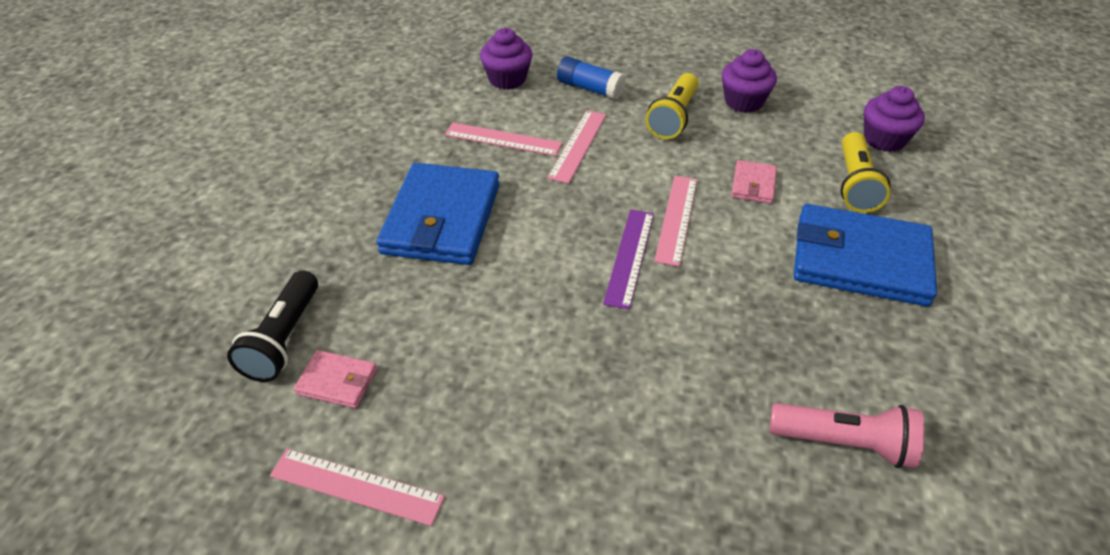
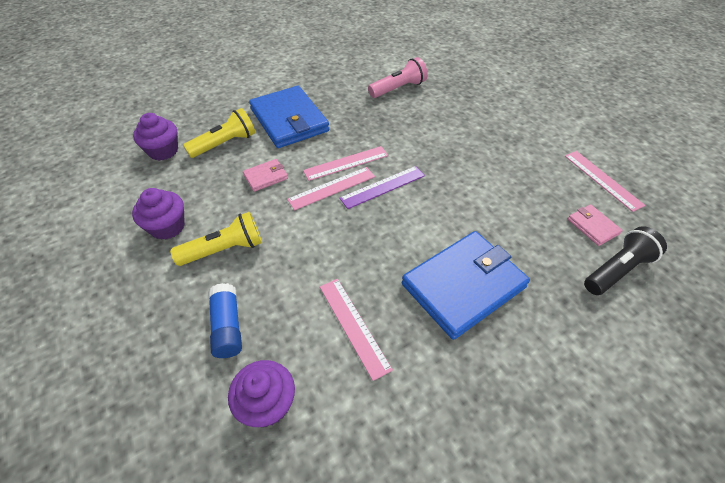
camera: 135 degrees left, 5 degrees up
pink ruler [547,110,606,184] -> pink ruler moved to [303,146,388,181]
pink flashlight [770,403,925,468] -> pink flashlight turned 90 degrees clockwise [368,57,428,98]

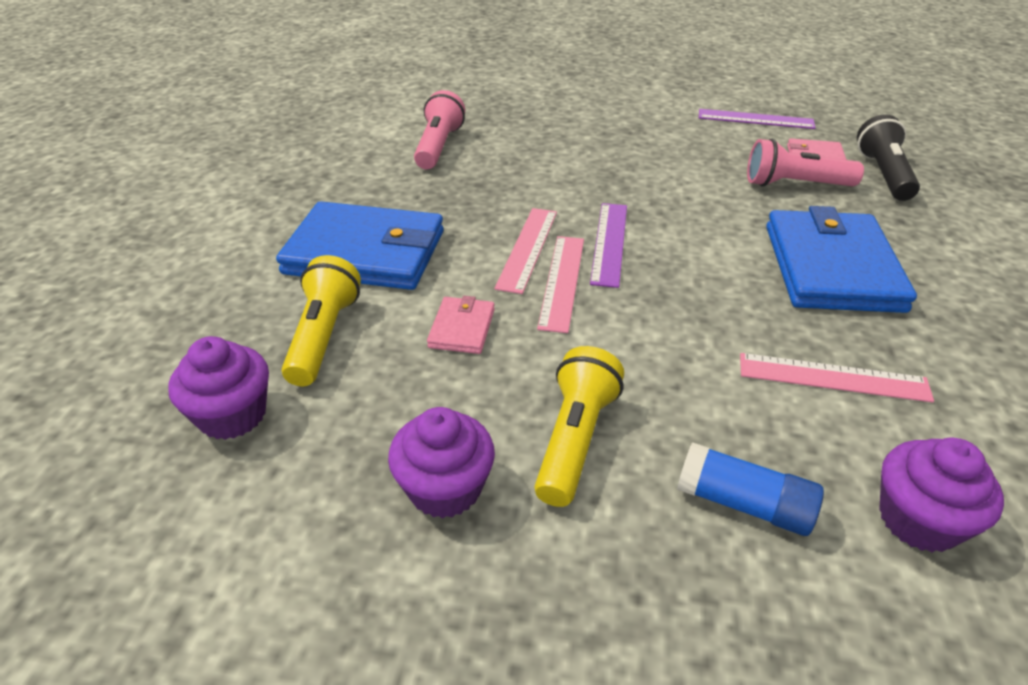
camera: 50 degrees left, 10 degrees down
pink ruler [565,151,645,212] -> purple ruler [699,109,816,129]
none -> pink flashlight [747,139,864,187]

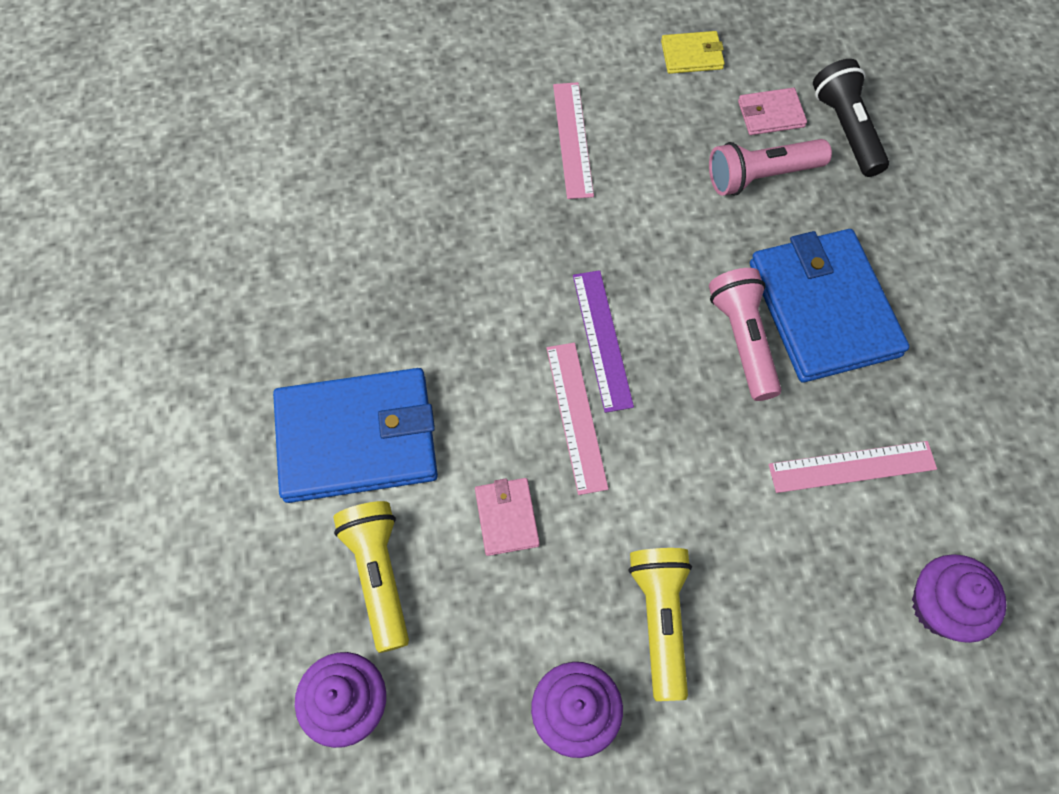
camera: 20 degrees left, 25 degrees up
pink flashlight [414,90,465,169] -> pink flashlight moved to [709,268,781,401]
pink ruler [494,208,557,294] -> pink ruler moved to [553,82,594,199]
blue glue stick [677,442,824,536] -> none
purple ruler [699,109,816,129] -> yellow wallet [661,31,725,74]

